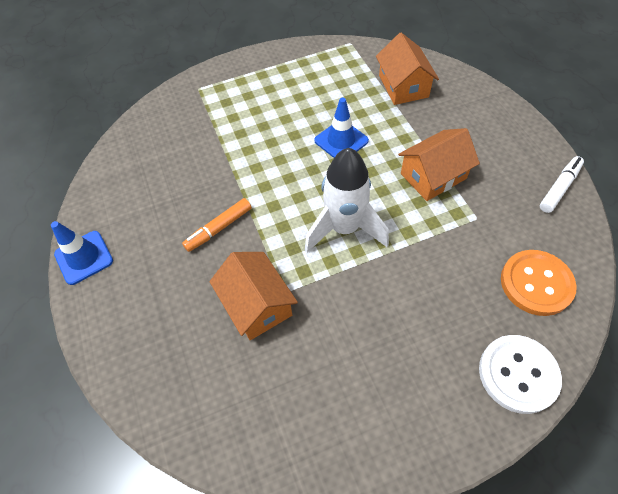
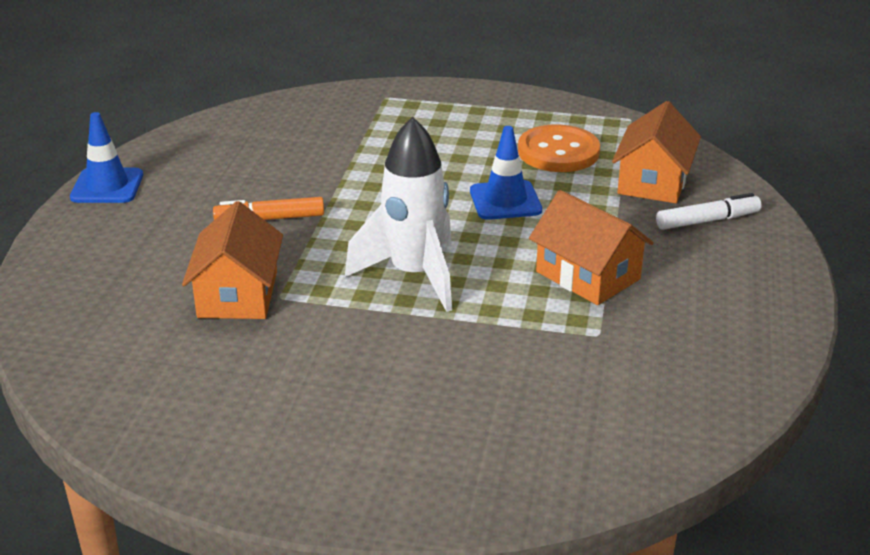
camera: 30 degrees right, 25 degrees down
orange house [398,128,480,201] -> orange house turned 45 degrees clockwise [529,190,654,305]
white button [479,335,562,414] -> none
orange button [501,250,577,316] -> orange button moved to [518,125,600,172]
white marker [540,156,584,213] -> white marker moved to [656,193,762,230]

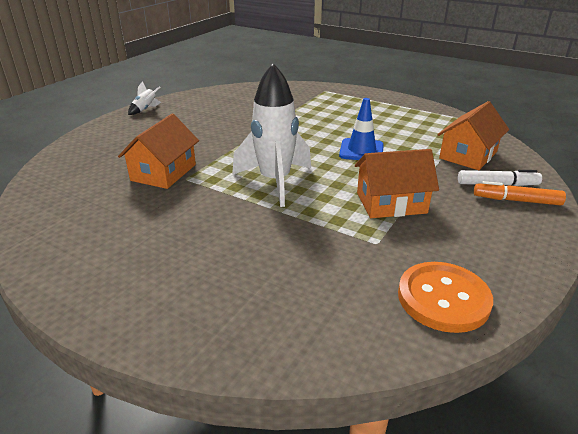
camera: 20 degrees right, 0 degrees up
blue traffic cone [70,112,143,203] -> white rocket [128,81,161,115]
orange marker [213,197,324,220] -> orange marker moved to [474,181,566,205]
orange button [518,125,600,172] -> orange button moved to [398,262,493,333]
orange house [529,190,654,305] -> orange house turned 75 degrees counterclockwise [355,149,439,218]

